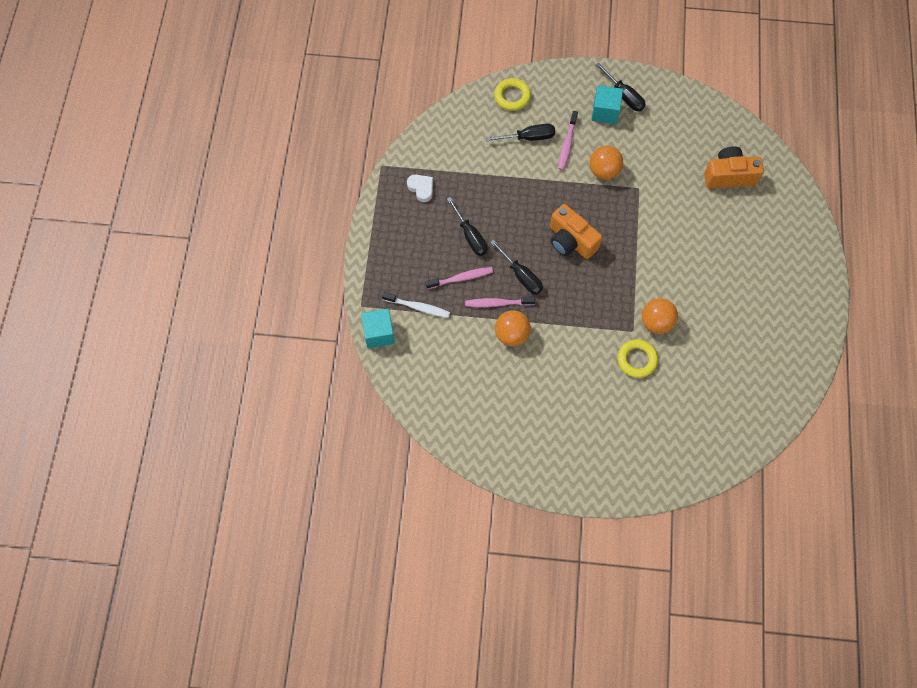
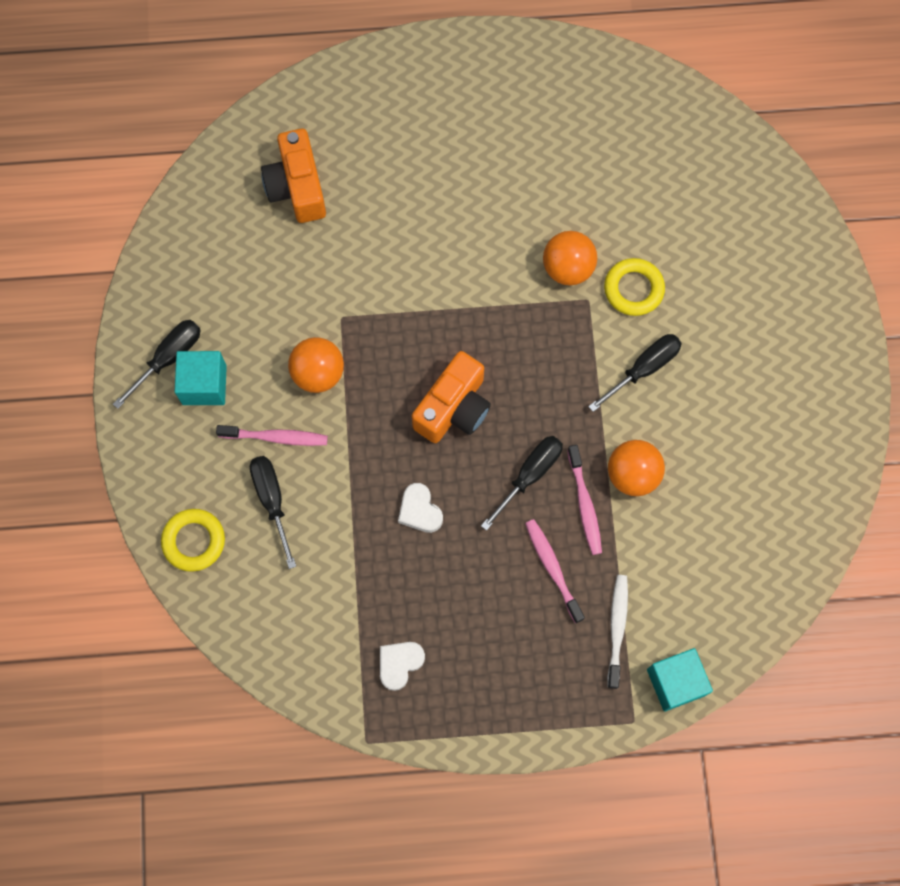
camera: 100 degrees left, 5 degrees up
black screwdriver [447,197,488,256] -> black screwdriver moved to [588,334,682,412]
none -> white heart [398,483,443,533]

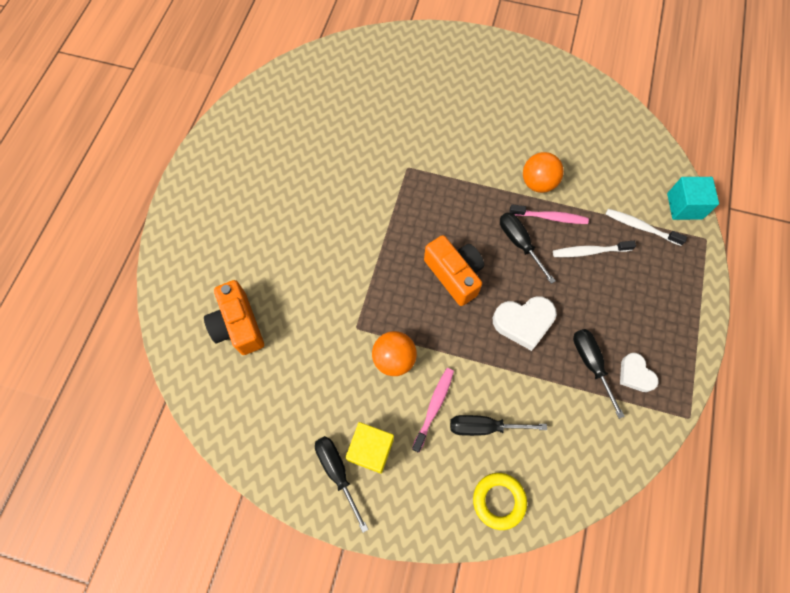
camera: 70 degrees left, 5 degrees down
turquoise cube [175,351,227,405] -> yellow cube [345,422,394,474]
orange camera [261,129,326,223] -> orange camera turned 60 degrees clockwise [204,280,264,355]
white heart [398,483,443,533] -> white heart [493,296,557,351], size x1.57
pink toothbrush [525,519,585,623] -> white toothbrush [553,241,636,257]
orange ball [543,231,597,285] -> none
black screwdriver [588,334,682,412] -> black screwdriver moved to [573,329,625,419]
yellow ring [604,258,665,316] -> none

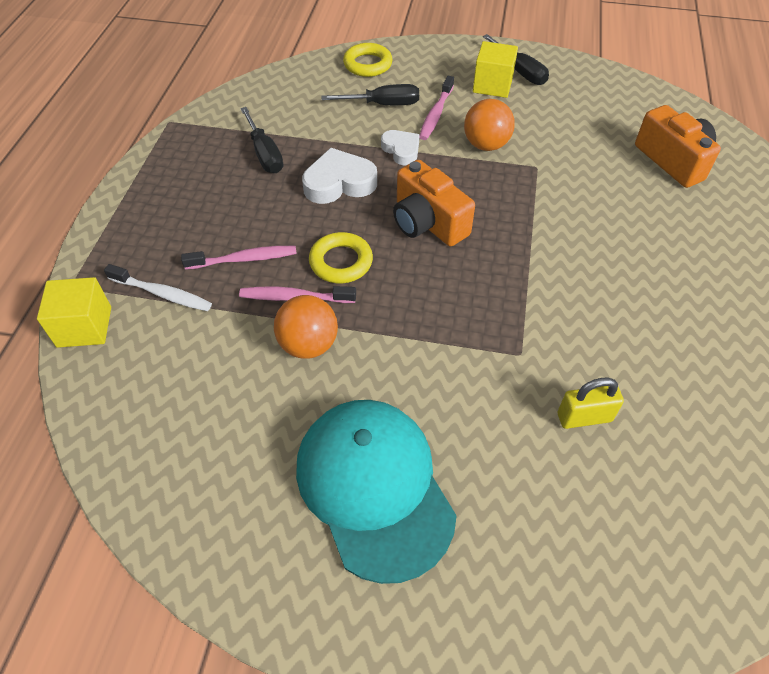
camera: 175 degrees right, 15 degrees down
black screwdriver [500,212,555,284] -> yellow ring [309,232,373,283]
white toothbrush [553,241,636,257] -> pink toothbrush [181,246,297,270]
white heart [620,353,659,392] -> white heart moved to [381,130,420,165]
turquoise cube [667,177,719,220] -> yellow cube [37,277,111,348]
none -> turquoise cap [296,400,457,584]
none -> yellow padlock [558,378,624,429]

